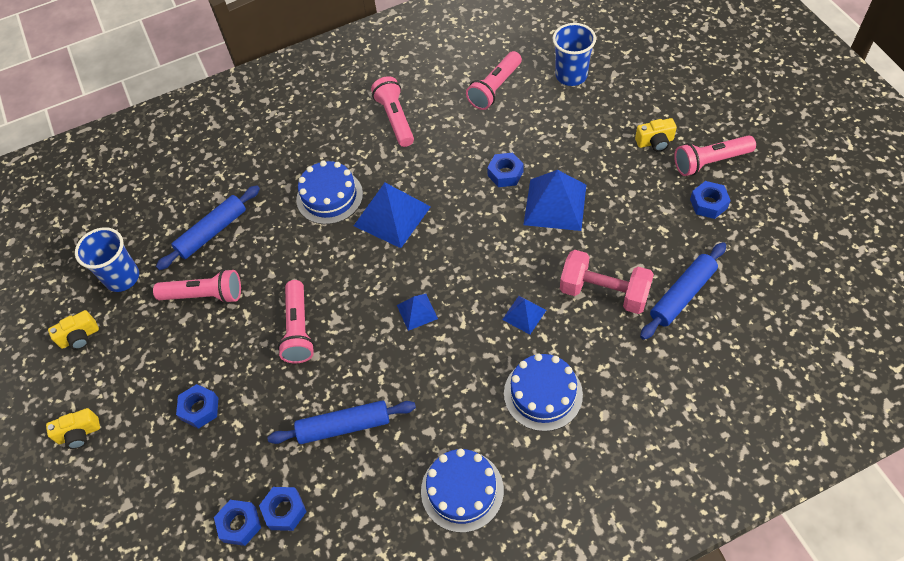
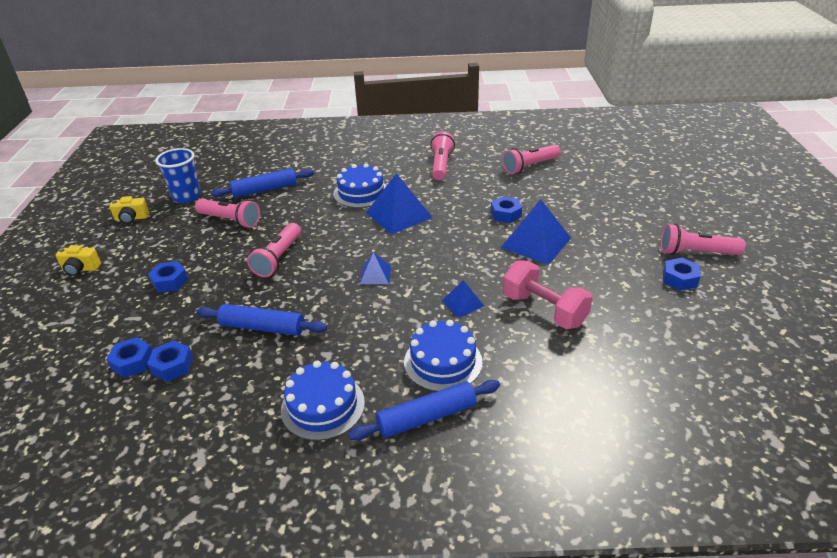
camera: 20 degrees right, 20 degrees down
blue cup [553,23,596,86] -> none
yellow camera [635,118,677,152] -> none
blue rolling pin [640,242,726,340] -> blue rolling pin moved to [348,380,500,441]

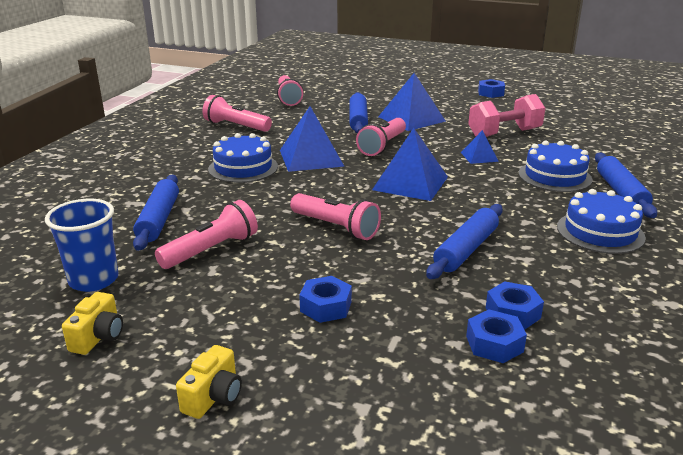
camera: 70 degrees left, 10 degrees down
blue pyramid [360,252,391,284] -> blue pyramid [372,128,448,201], size x1.89
blue nut [491,196,522,223] -> blue rolling pin [350,92,368,134]
pink flashlight [660,224,746,255] -> pink flashlight moved to [356,118,406,156]

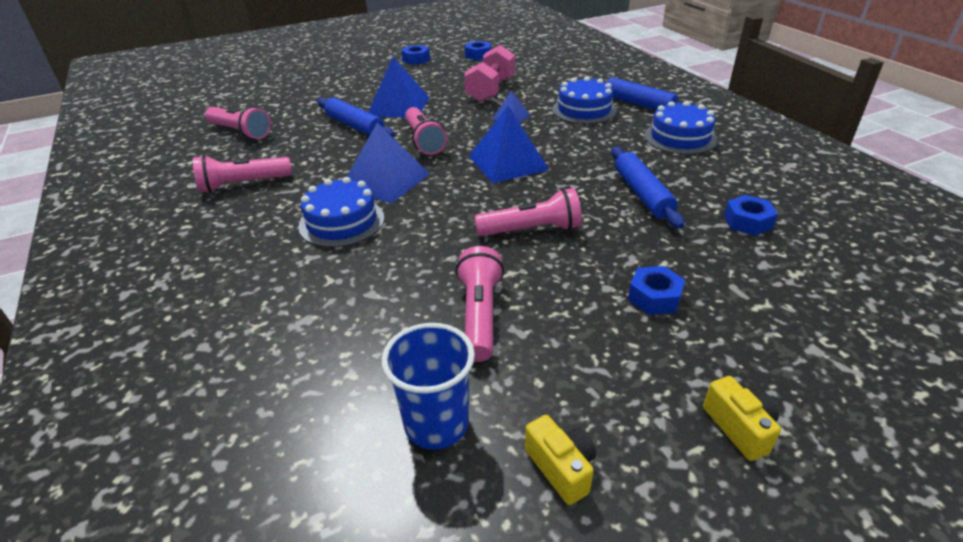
camera: 45 degrees left, 10 degrees up
blue rolling pin [133,175,179,251] -> none
blue nut [466,309,527,363] -> blue nut moved to [465,41,491,61]

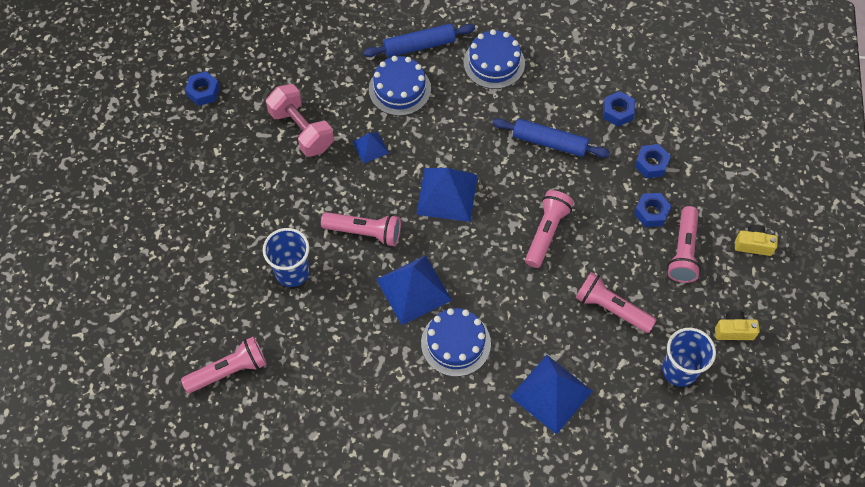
camera: 60 degrees left, 25 degrees up
pink flashlight [193,155,292,193] -> pink flashlight moved to [667,206,701,283]
blue rolling pin [317,98,395,137] -> blue cup [263,228,310,287]
blue pyramid [368,57,430,118] -> blue pyramid moved to [510,355,593,435]
blue nut [401,45,430,65] -> blue nut moved to [635,144,671,178]

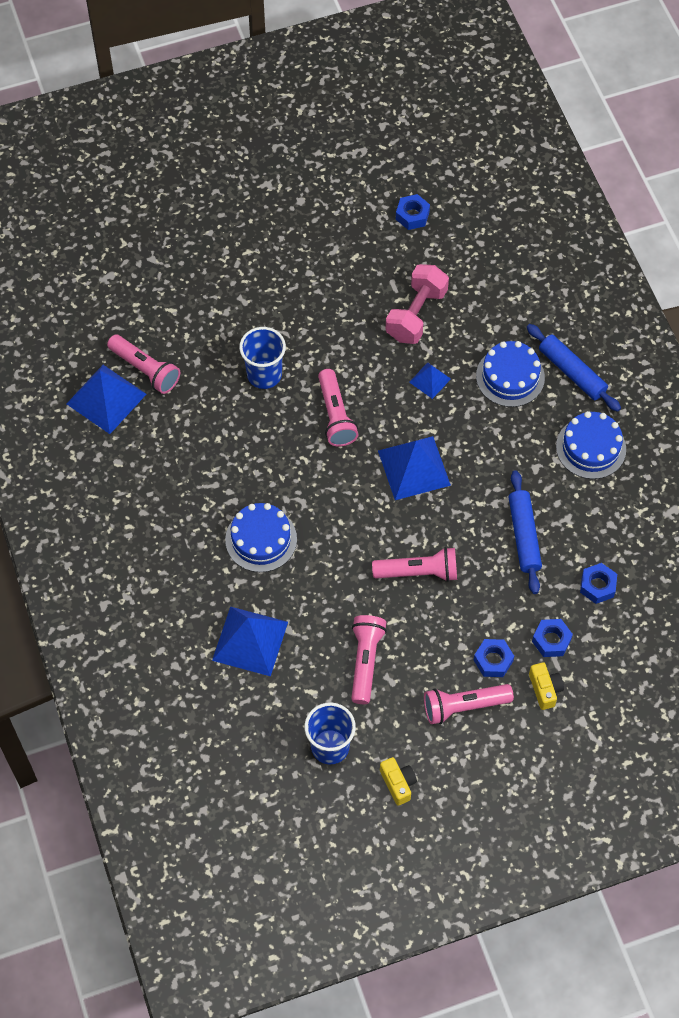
camera: 65 degrees right, 0 degrees up
blue pyramid [376,255,452,325] -> blue pyramid moved to [66,365,146,434]
yellow camera [735,224,778,256] -> yellow camera moved to [529,662,564,710]

